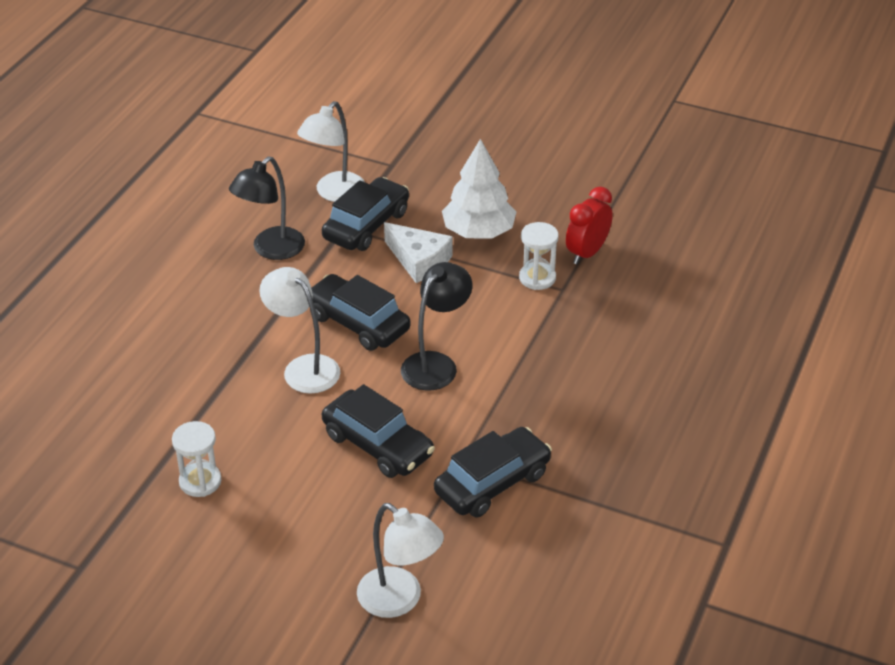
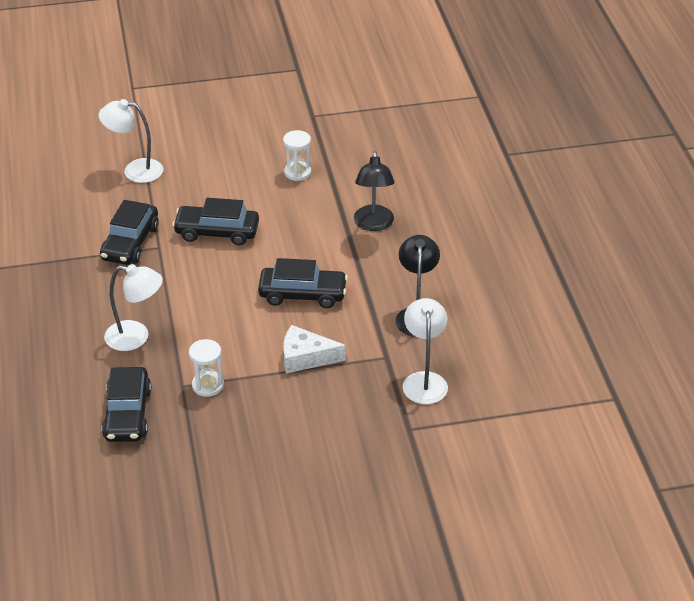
camera: 145 degrees right, 0 degrees up
white lamp [259,267,340,394] -> white lamp moved to [104,264,163,351]
black car [322,177,409,251] -> black car moved to [102,367,151,442]
black lamp [401,262,472,391] -> black lamp moved to [354,151,395,231]
white tree [442,139,516,239] -> none
red clock [566,186,613,265] -> none

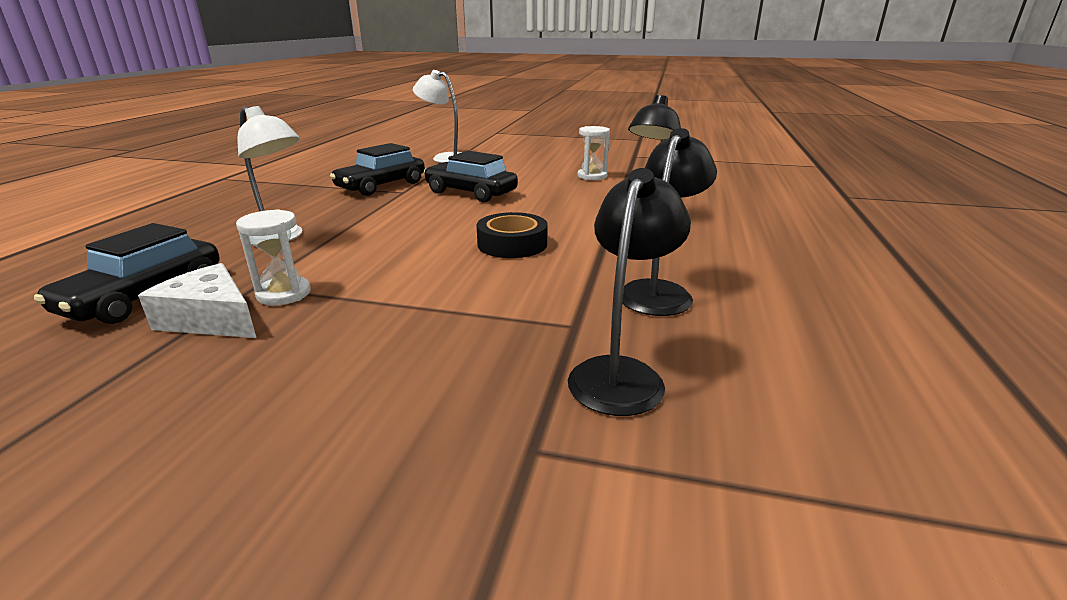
camera: 25 degrees right, 15 degrees down
black car [258,258,348,308] -> black tape [476,212,548,258]
white cheese [283,325,346,373] -> white cheese moved to [138,263,256,338]
white lamp [403,298,448,404] -> black lamp [568,168,691,416]

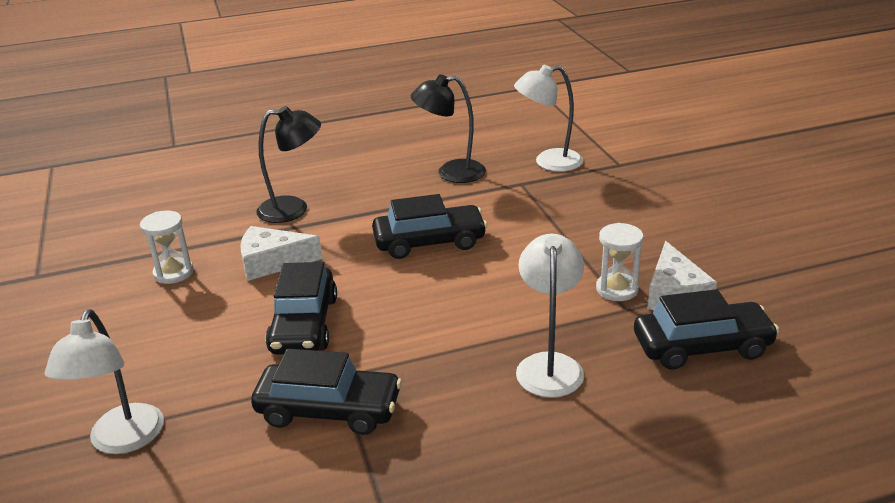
camera: 120 degrees left, 5 degrees up
black tape [476,212,548,258] -> black car [372,194,487,259]
black lamp [568,168,691,416] -> white lamp [514,65,583,172]
none -> white cheese [240,226,322,281]

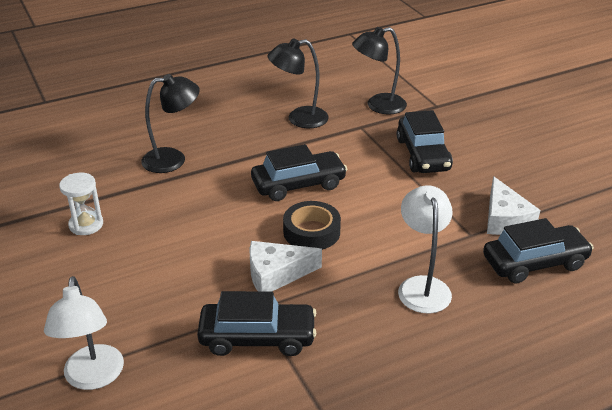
camera: 10 degrees left, 5 degrees up
white cheese [240,226,322,281] -> white cheese moved to [250,241,322,292]
black car [265,262,337,355] -> black car moved to [397,110,453,173]
white lamp [514,65,583,172] -> black lamp [352,27,407,115]
white hourglass [596,223,644,301] -> none
none -> black tape [283,201,341,250]

